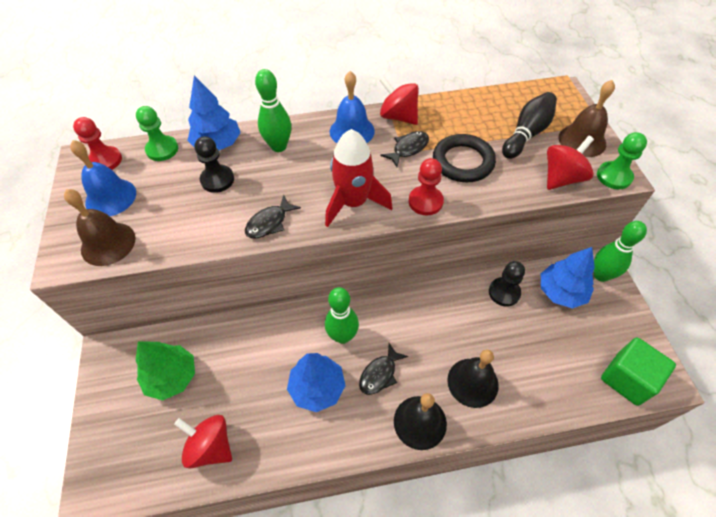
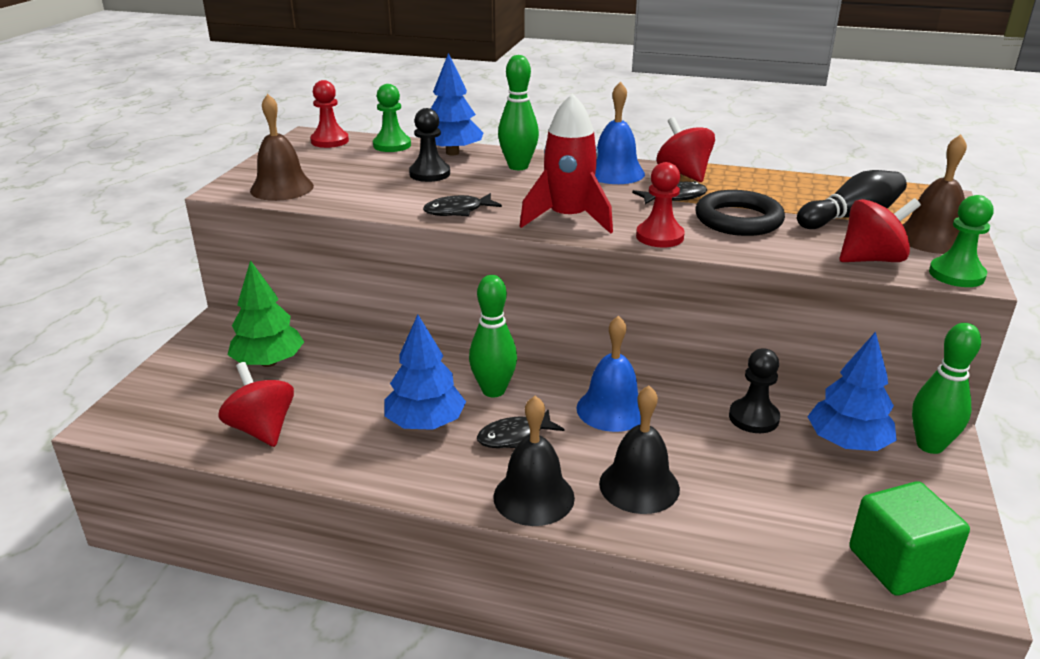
camera: 25 degrees right, 25 degrees down
blue bell [70,140,136,216] -> blue bell moved to [576,316,641,432]

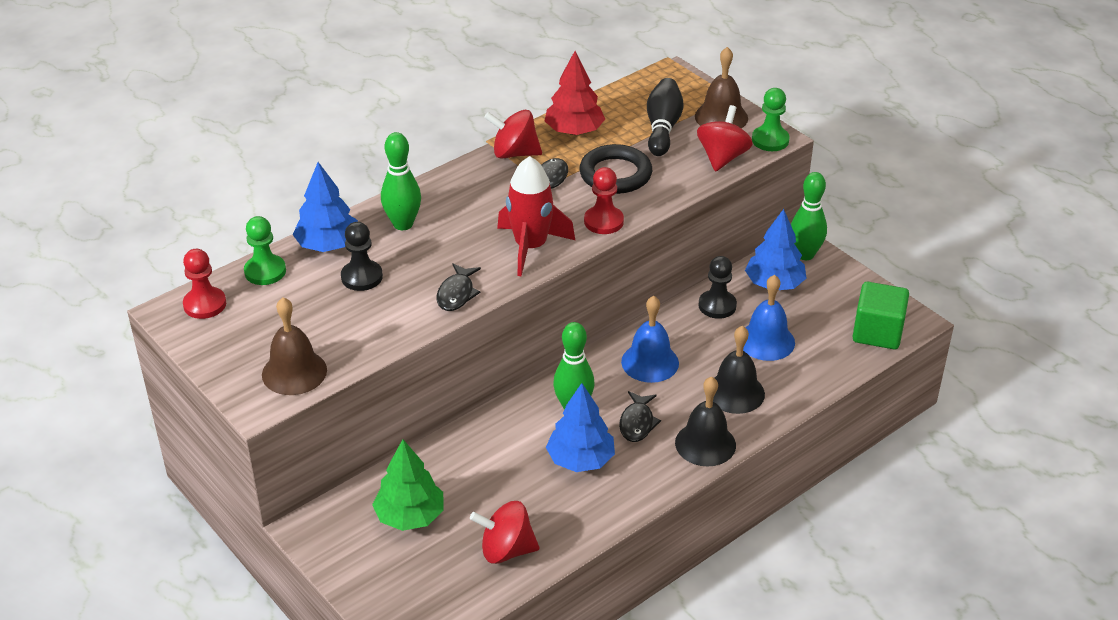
camera: 55 degrees left, 10 degrees up
blue bell [595,81,645,184] -> blue bell moved to [743,275,795,361]
none -> red tree [545,51,605,135]

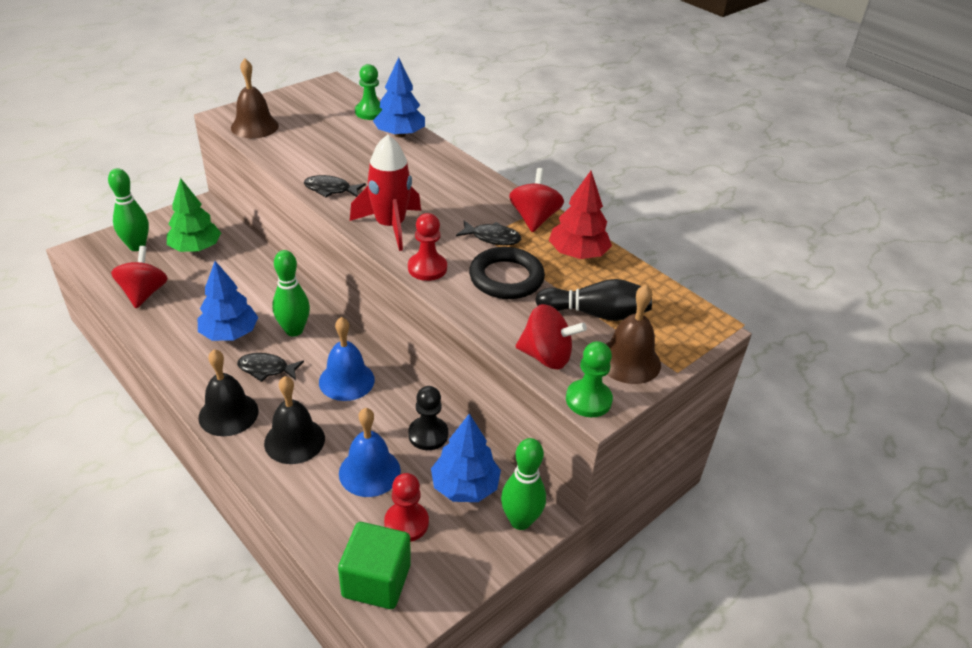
camera: 85 degrees right, 0 degrees up
red pawn [183,249,226,319] -> red pawn moved to [384,473,429,542]
black pawn [341,222,383,291] -> none
green bowling pin [381,132,421,230] -> green bowling pin moved to [108,168,149,251]

